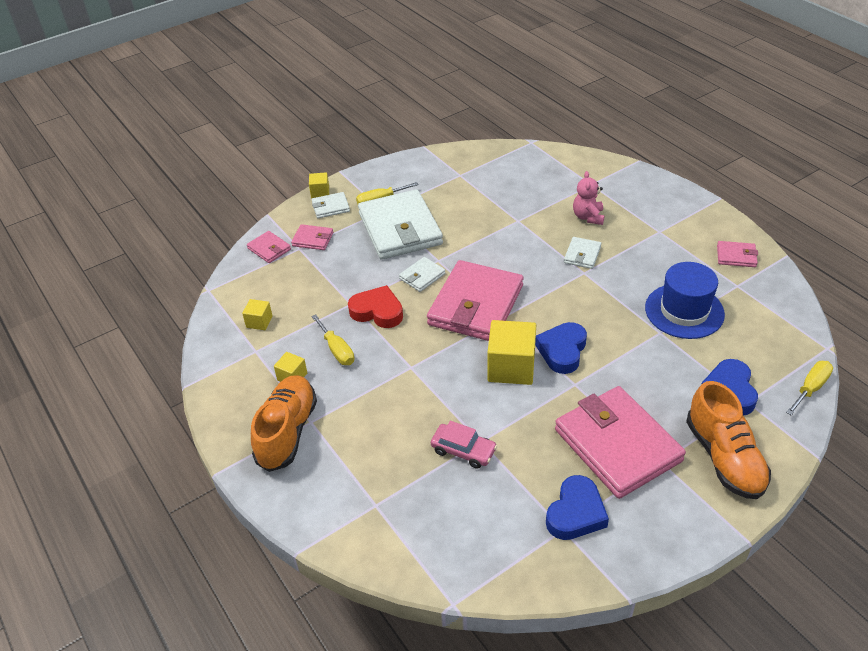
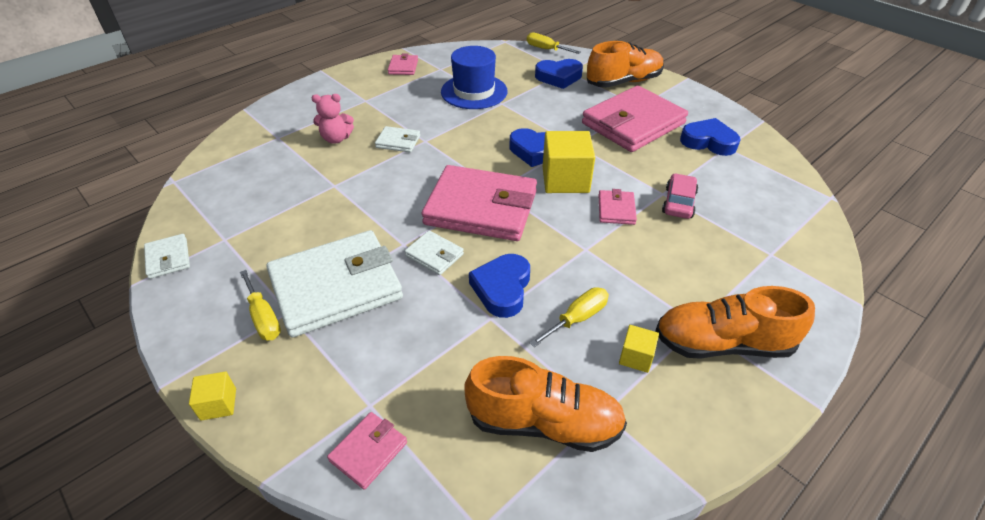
camera: 100 degrees left, 0 degrees up
yellow cube [242,299,273,330] -> orange shoe [464,356,627,452]
pink wallet [291,224,333,250] -> pink wallet moved to [599,189,637,225]
white wallet [311,192,350,218] -> white wallet moved to [144,234,190,279]
red heart [348,285,403,328] -> blue heart [469,254,530,318]

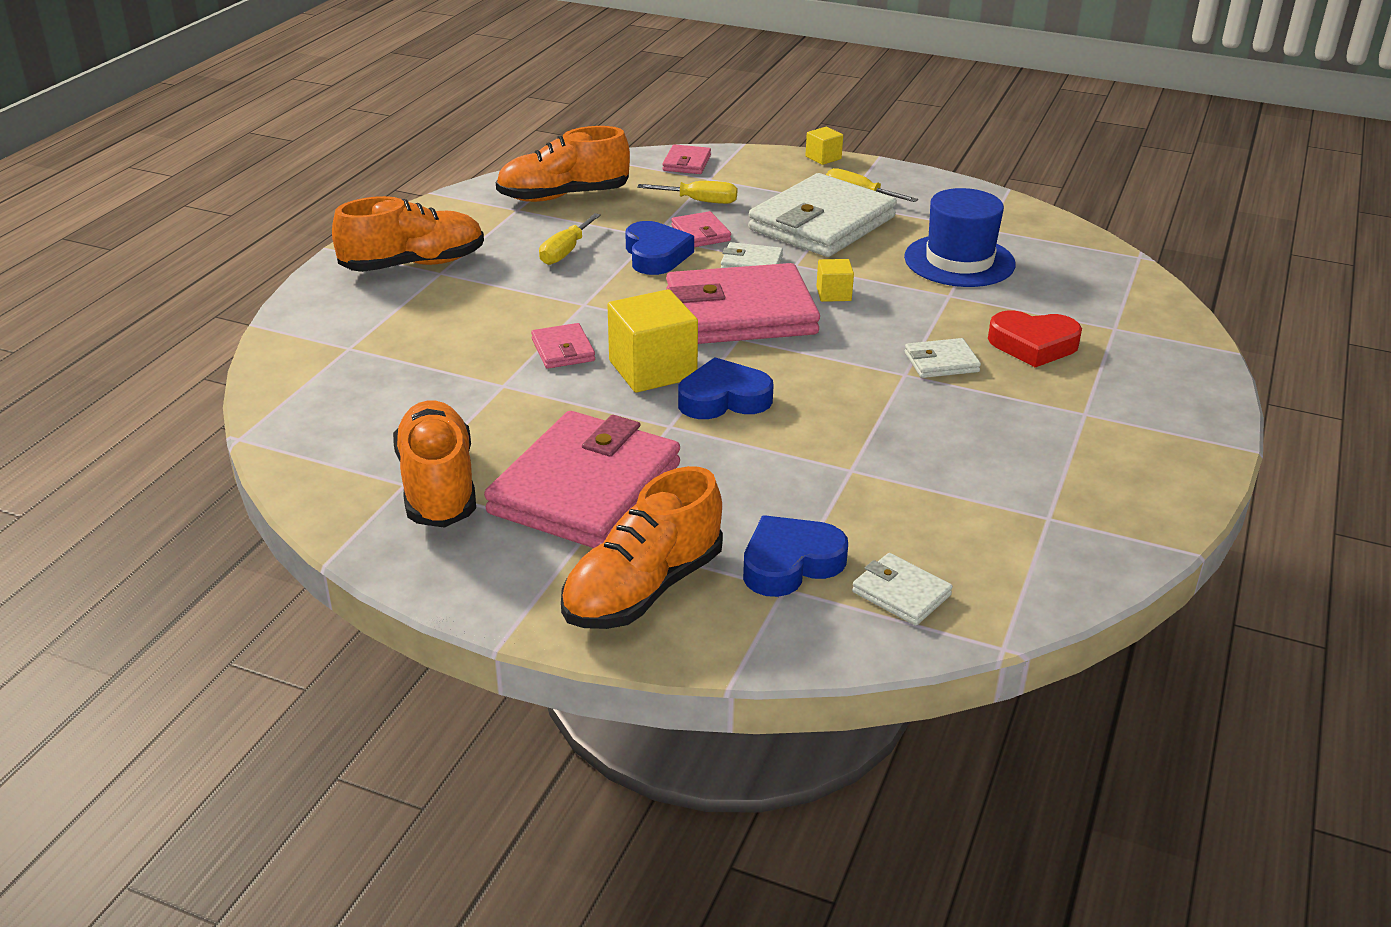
camera: 155 degrees right, 10 degrees down
white wallet [144,234,190,279] -> white wallet moved to [852,553,953,626]
pink teddy bear [312,94,354,144] -> red heart [988,310,1082,367]
pink wallet [388,53,418,75] -> pink wallet moved to [671,211,731,247]
blue hat [441,46,507,109] -> blue hat moved to [904,188,1016,287]
yellow screwdriver [527,33,581,54] -> yellow screwdriver moved to [637,181,737,204]
yellow cube [619,325,659,373] -> yellow cube moved to [816,259,854,302]
pink car [662,173,698,219] -> none
blue heart [680,118,740,156] -> orange shoe [393,401,476,528]

